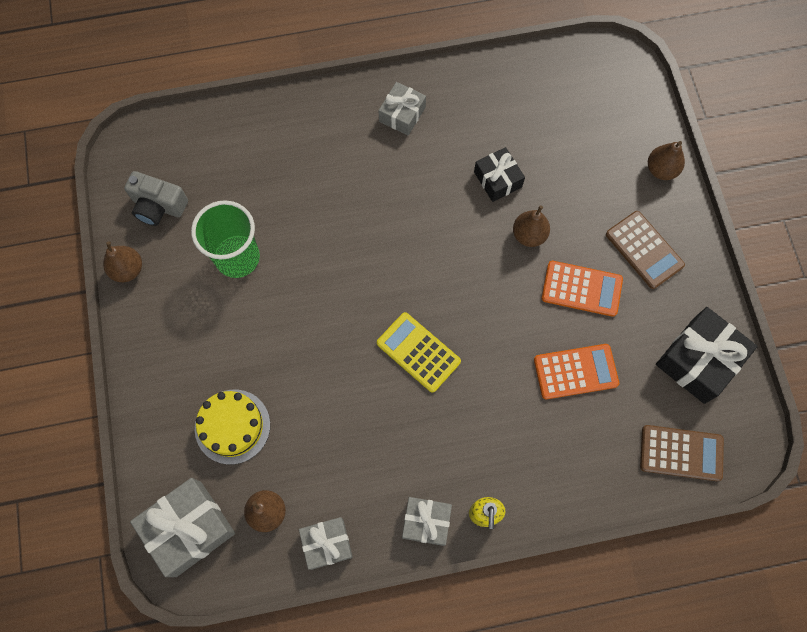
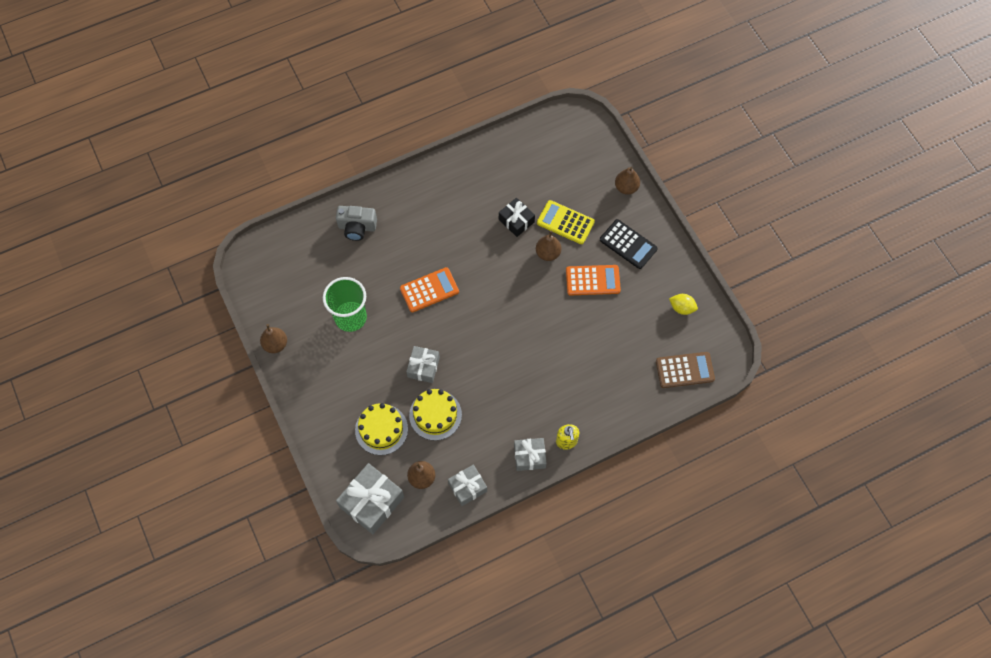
camera: 15 degrees left, 5 degrees down
grey camera [124,171,188,226] -> grey camera moved to [336,206,377,241]
yellow calculator [377,312,461,393] -> yellow calculator moved to [537,200,595,244]
grey gift [378,82,426,136] -> grey gift moved to [406,346,440,383]
orange calculator [534,344,619,399] -> orange calculator moved to [400,267,459,312]
brown calculator [606,211,685,289] -> black calculator [600,219,658,269]
black gift [656,307,758,404] -> yellow lemon [669,294,698,315]
none -> yellow cake [409,389,462,441]

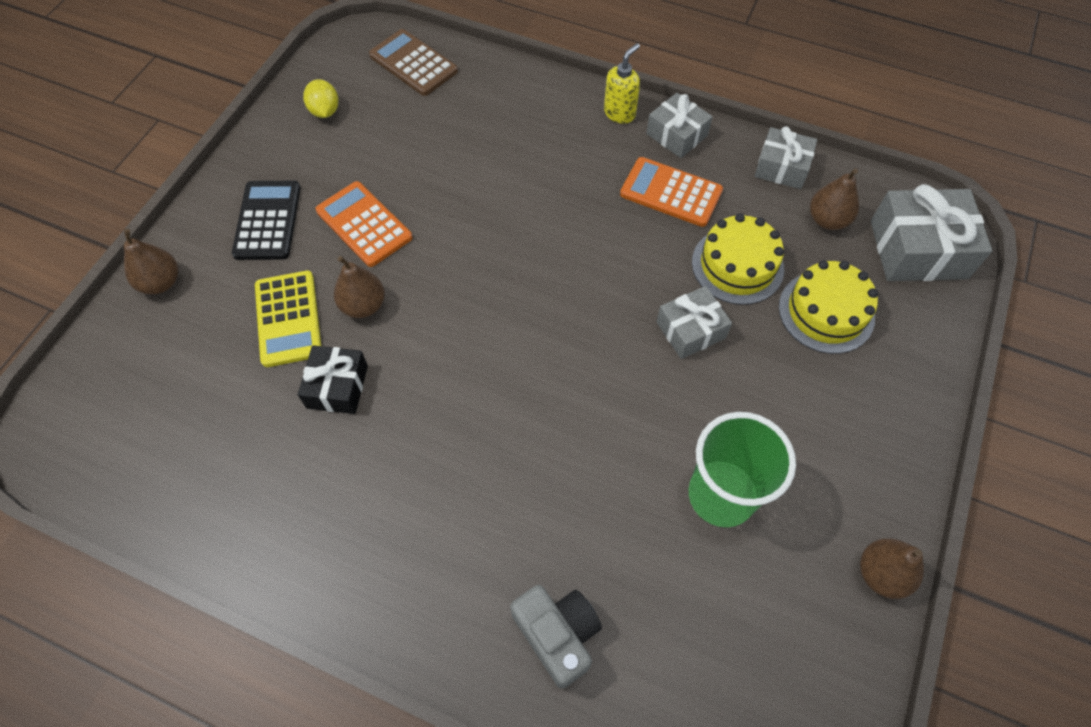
camera: 130 degrees left, 5 degrees down
orange calculator [400,267,459,312] -> orange calculator moved to [620,157,723,227]

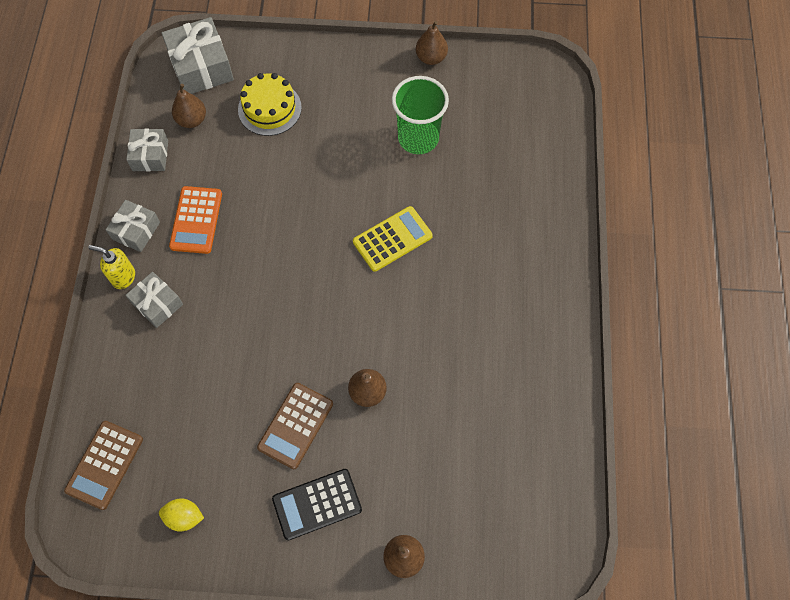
camera: 110 degrees left, 5 degrees up
yellow calculator [255,271,321,367] -> yellow calculator moved to [353,206,433,272]
black gift [298,345,368,414] -> none
yellow lemon [303,79,339,118] -> yellow lemon turned 45 degrees clockwise [159,498,204,532]
orange calculator [316,181,412,267] -> brown calculator [257,383,333,470]
grey camera [510,585,602,689] -> none
grey gift [656,286,732,359] -> grey gift moved to [125,272,183,328]
yellow cake [692,213,784,305] -> none

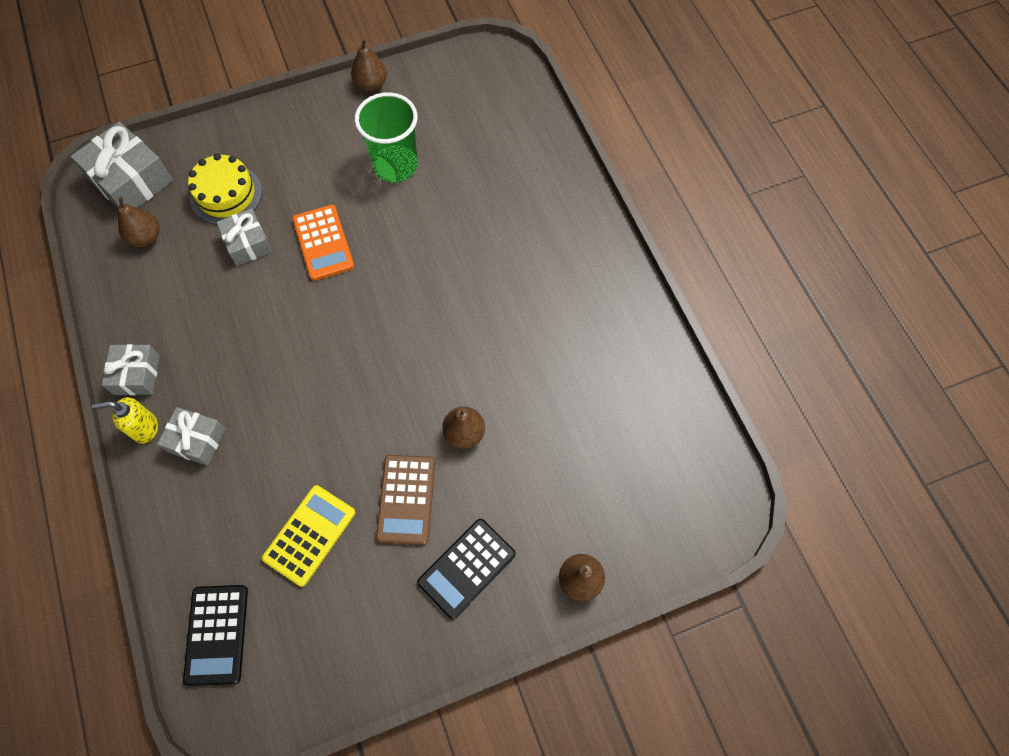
camera: 25 degrees left, 0 degrees up
brown calculator [64,421,143,510] -> black calculator [183,585,248,686]
grey gift [126,128,168,171] -> grey gift moved to [217,208,272,266]
yellow lemon [159,498,204,532] -> none
orange calculator [169,186,222,254] -> orange calculator moved to [292,205,354,281]
yellow calculator [353,206,433,272] -> yellow calculator moved to [262,485,355,587]

